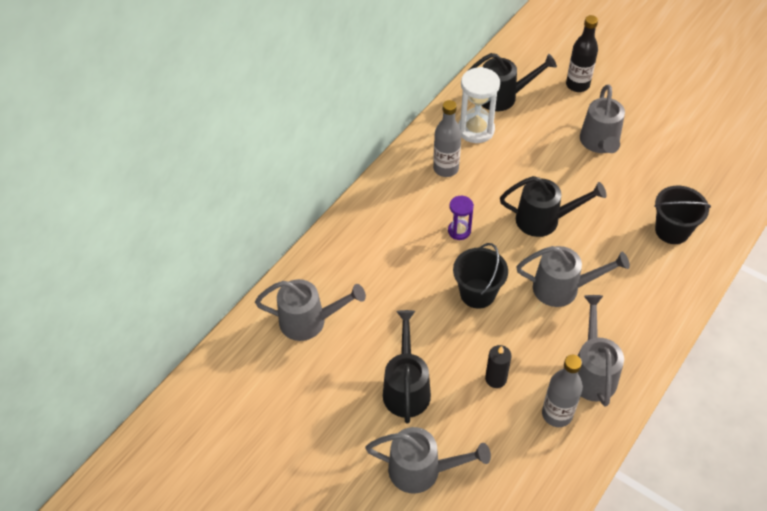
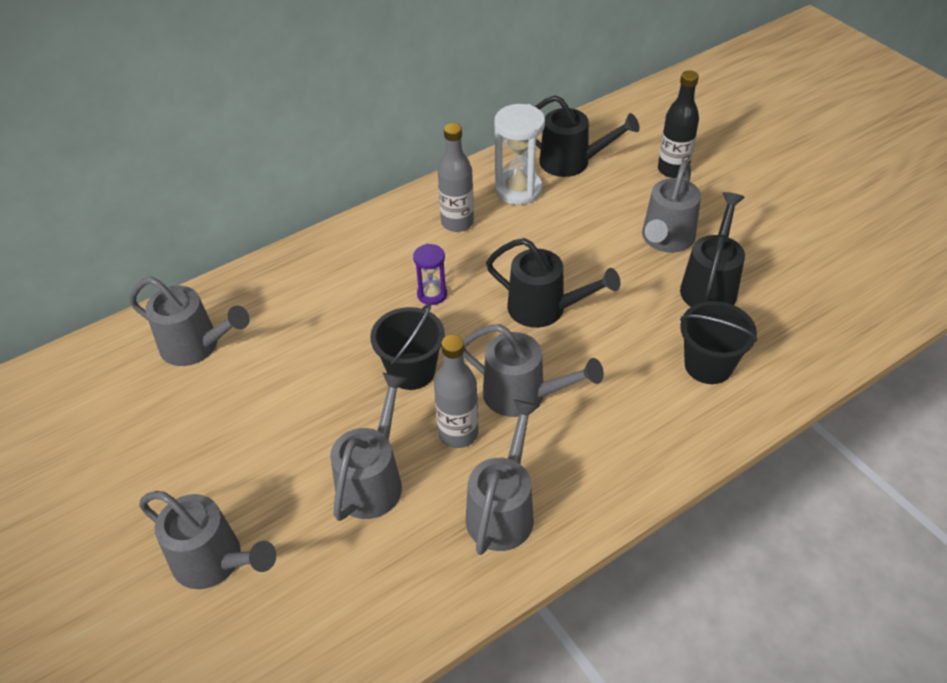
camera: 20 degrees right, 5 degrees down
black watering can [383,310,431,424] -> black watering can moved to [680,192,745,307]
black candle [485,345,511,388] -> grey watering can [330,373,408,521]
grey bottle [542,355,583,427] -> grey bottle moved to [434,335,478,448]

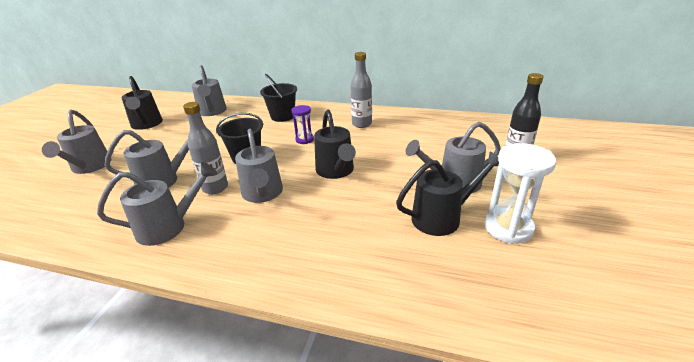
camera: 50 degrees right, 15 degrees down
white hourglass [495,104,545,205] -> white hourglass moved to [485,143,556,244]
black watering can [534,95,640,177] -> black watering can moved to [121,76,163,130]
black bucket [680,301,757,384] -> black bucket moved to [260,74,297,122]

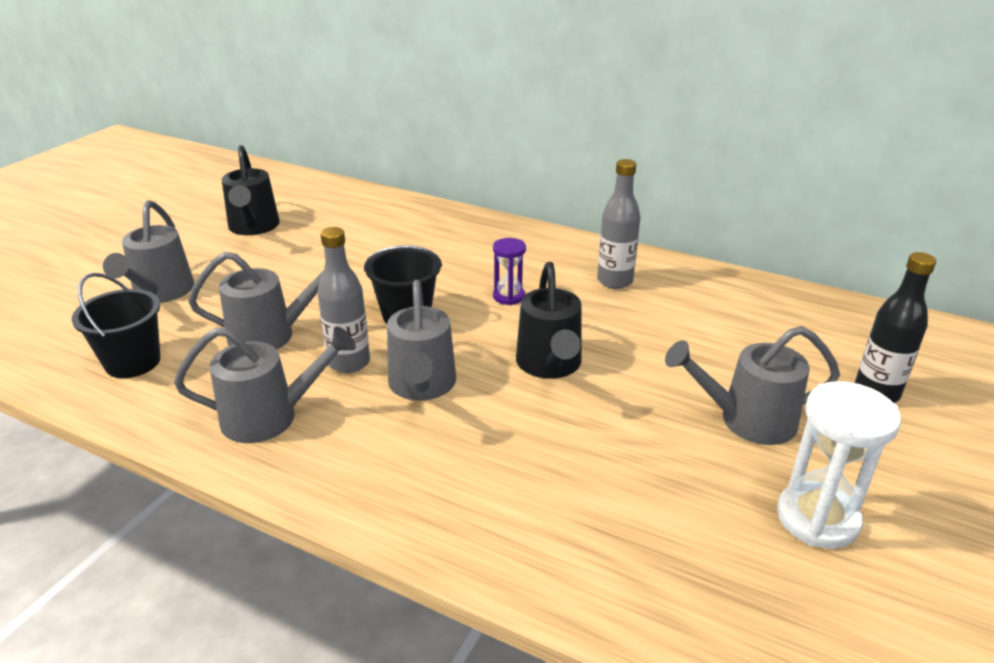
camera: 10 degrees right, 0 degrees up
grey watering can [192,65,227,116] -> none
black bucket [260,74,297,122] -> black bucket moved to [72,273,161,378]
black watering can [396,151,499,236] -> none

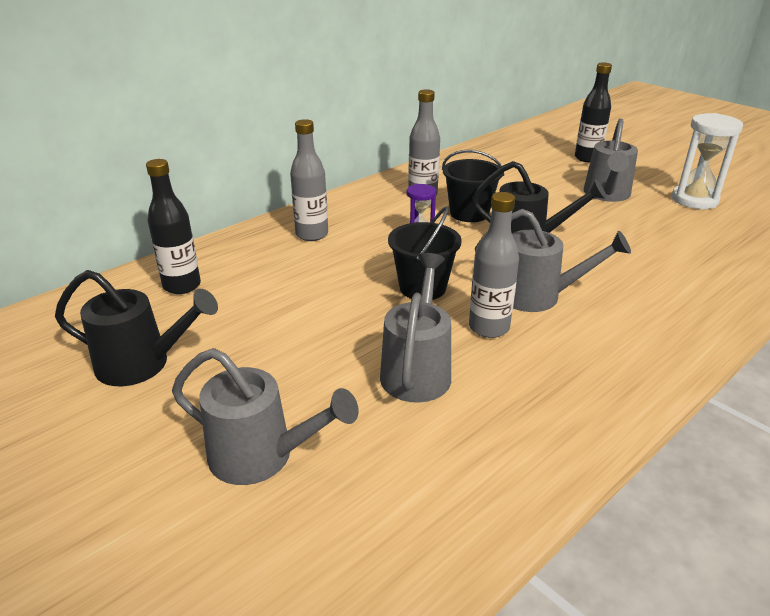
camera: 70 degrees left, 0 degrees up
black bucket [72,273,161,378] -> black bucket moved to [442,150,504,222]
grey watering can [174,326,356,443] -> none
none -> black bottle [146,159,201,294]
none -> grey bottle [290,119,328,241]

